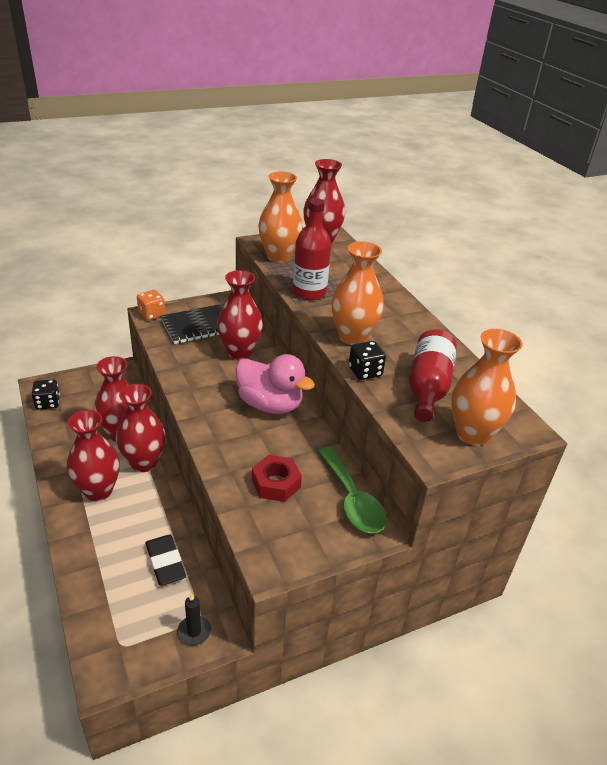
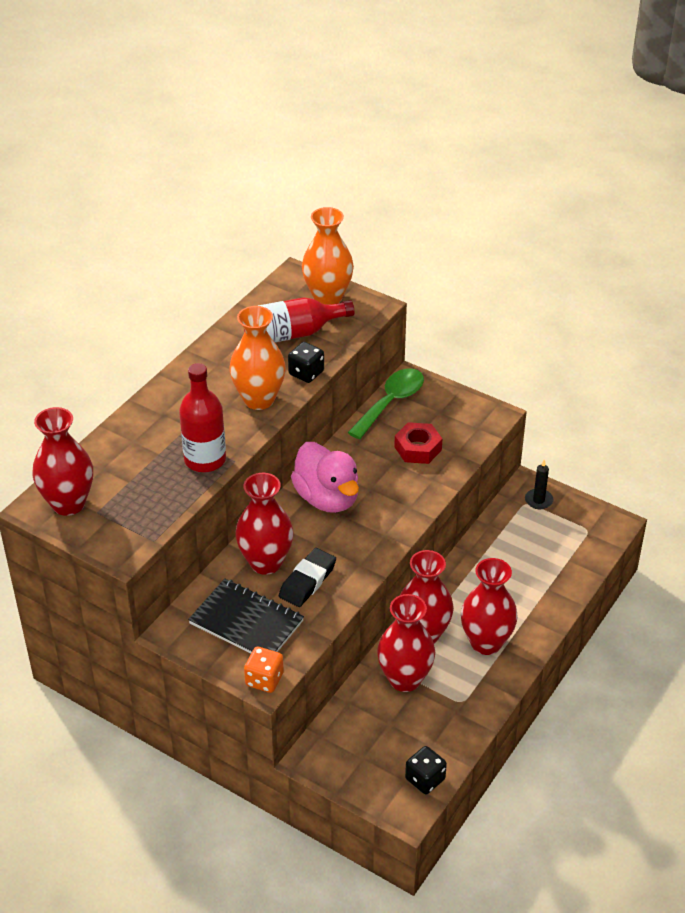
camera: 120 degrees left, 5 degrees up
black eraser [145,535,186,586] -> black eraser moved to [279,548,336,607]
pink duck [235,354,315,414] -> pink duck turned 150 degrees clockwise [291,442,359,513]
orange vase [258,171,303,263] -> none

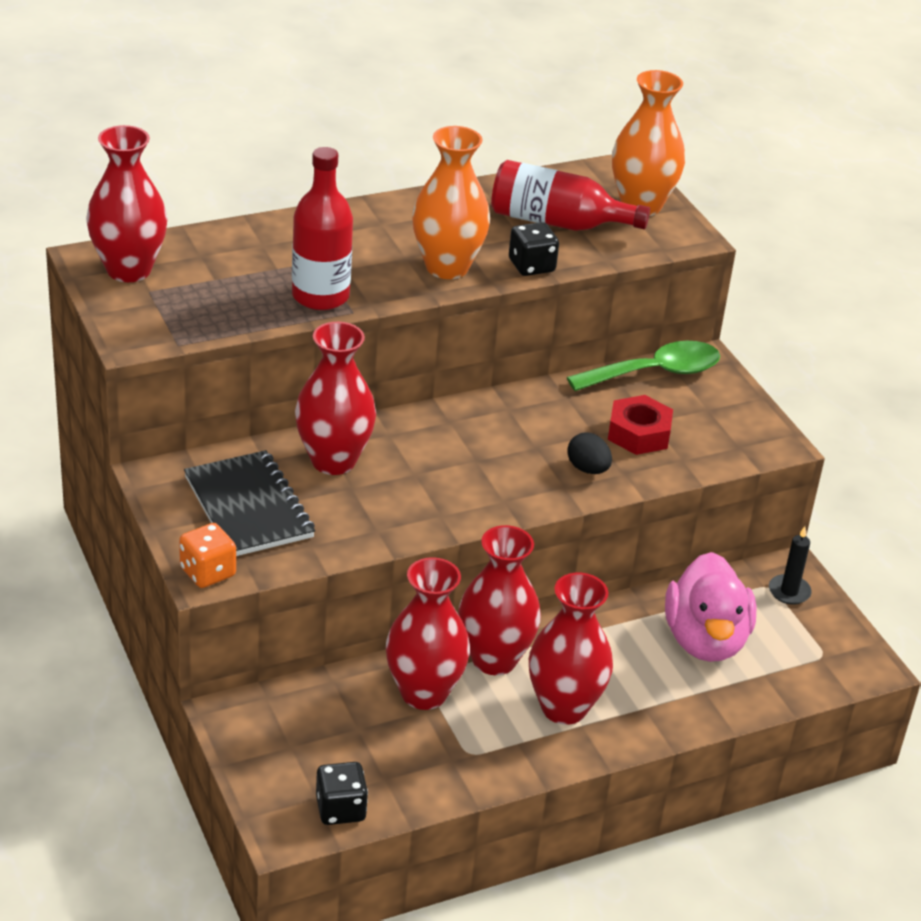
camera: 30 degrees right, 5 degrees down
black eraser [279,548,336,607] -> none
pink duck [291,442,359,513] -> pink duck moved to [665,552,756,662]
none -> black egg [567,432,612,474]

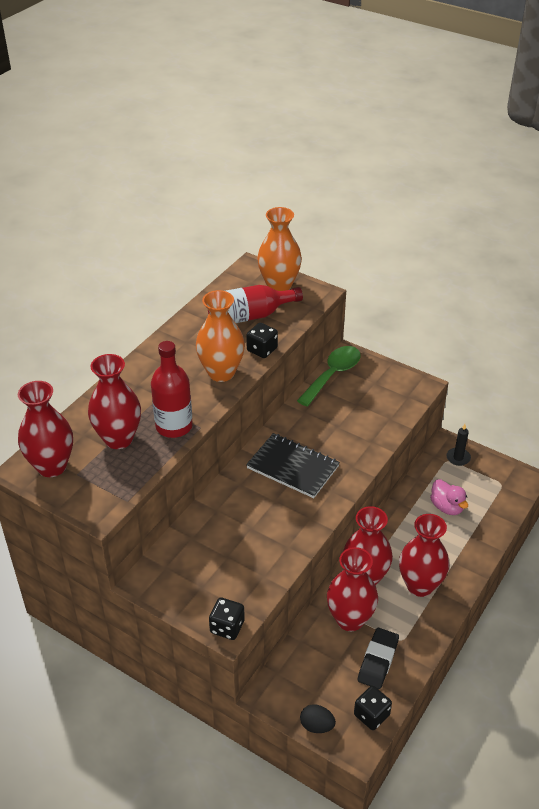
camera: 30 degrees left, 5 degrees up
orange dice [179,523,236,588] -> black dice [209,598,245,640]
black notebook [184,450,315,556] -> black notebook moved to [246,433,340,498]
red vase [295,322,376,475] -> red vase moved to [88,354,141,449]
black egg [567,432,612,474] -> black egg moved to [300,704,336,733]
red nut [608,395,673,455] -> none
pink duck [665,552,756,662] -> pink duck [430,479,468,515], size x0.59
none -> black eraser [358,628,399,689]

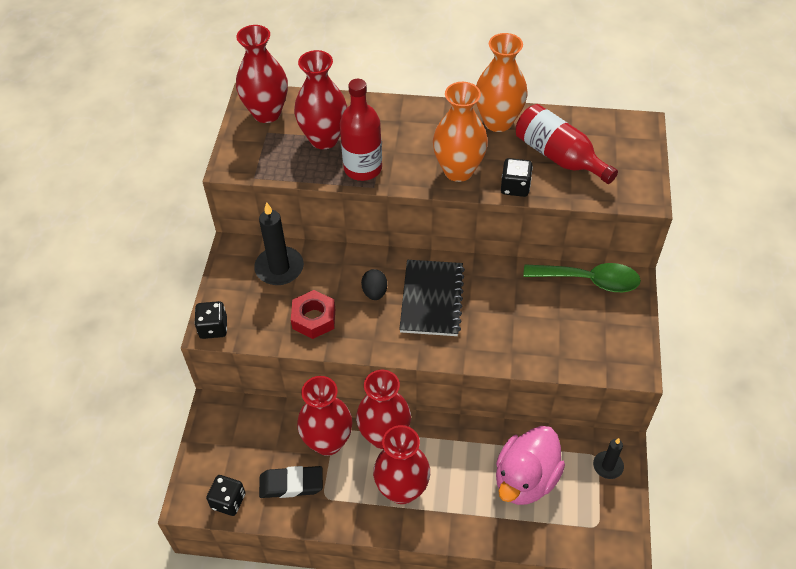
camera: 65 degrees right, 10 degrees up
orange vase [257,207,302,291] -> orange vase moved to [476,33,528,132]
black egg [300,704,336,733] -> black egg moved to [361,269,387,300]
pink duck [430,479,468,515] -> pink duck [496,426,565,505], size x1.69
none -> black candle [254,202,304,285]
none -> red nut [291,290,335,339]

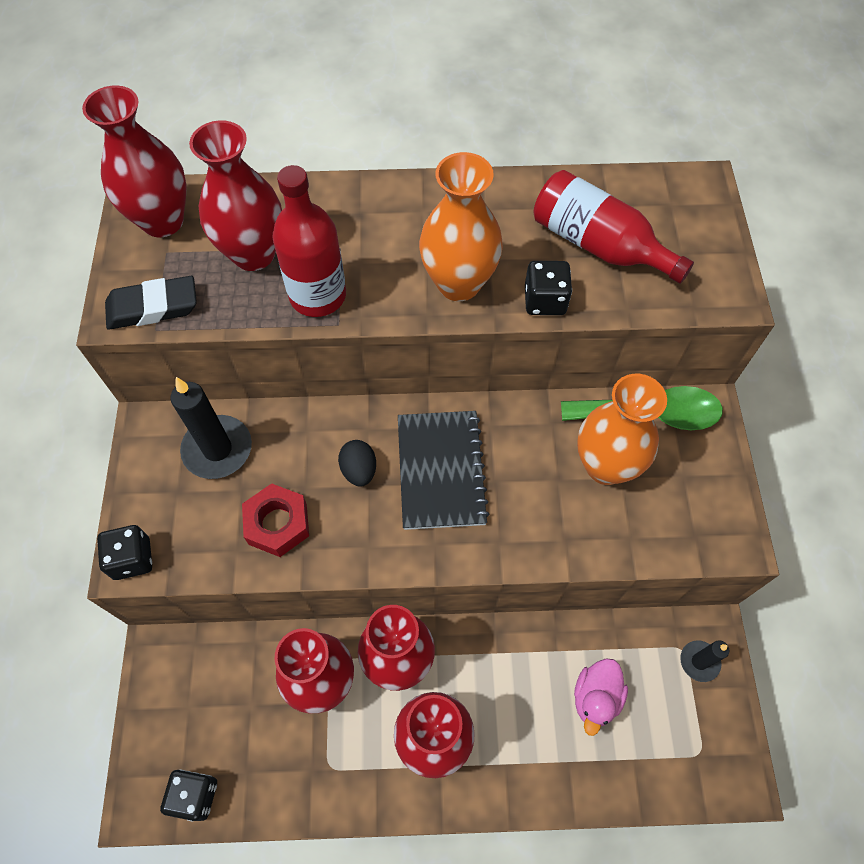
camera: 10 degrees left, 10 degrees up
black eraser [259,466,323,498] -> black eraser moved to [105,276,197,330]
orange vase [476,33,528,132] -> orange vase moved to [577,374,667,485]
pink duck [496,426,565,505] -> pink duck [574,658,628,736], size x0.59

